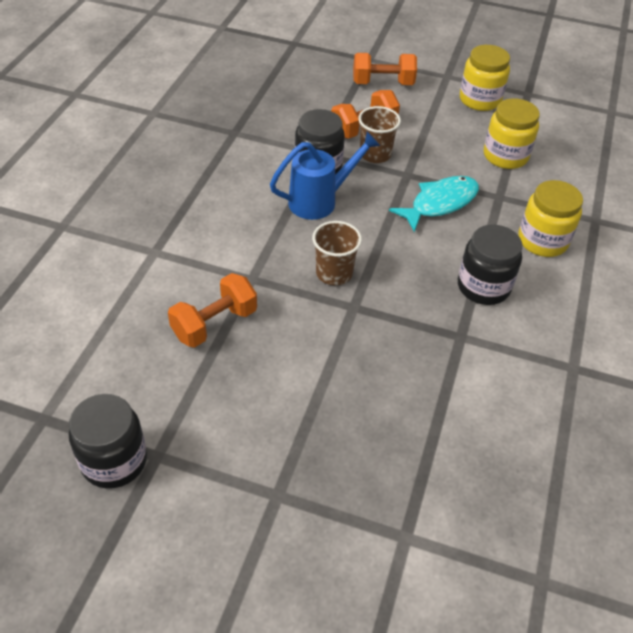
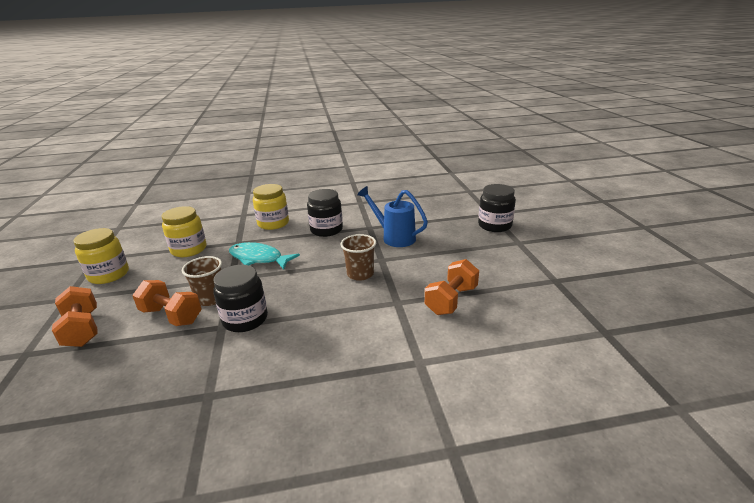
camera: 115 degrees left, 20 degrees down
black jar [69,394,147,489] -> black jar moved to [478,184,516,232]
orange dumbbell [168,273,257,348] -> orange dumbbell turned 75 degrees counterclockwise [425,259,479,315]
blue watering can [270,131,380,220] -> blue watering can moved to [357,186,428,247]

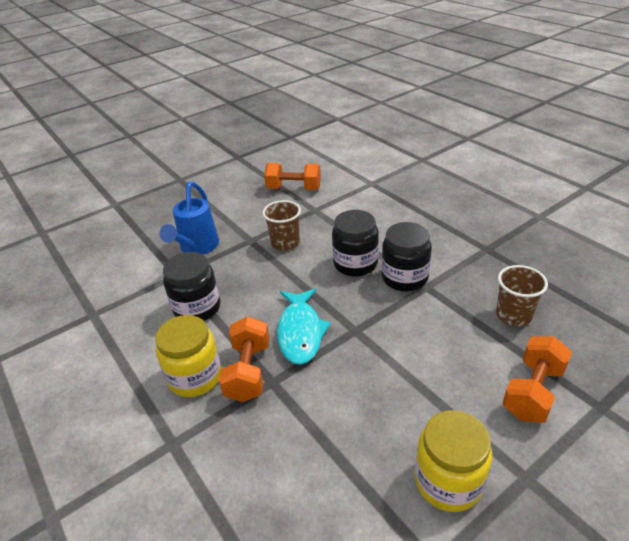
camera: 115 degrees left, 10 degrees up
orange dumbbell [132,280,202,326] -> orange dumbbell moved to [219,316,269,402]
yellow jar [162,206,206,257] -> none
brown cup [182,256,222,306] -> brown cup moved to [496,265,548,326]
black jar [478,184,516,232] -> black jar moved to [332,210,379,276]

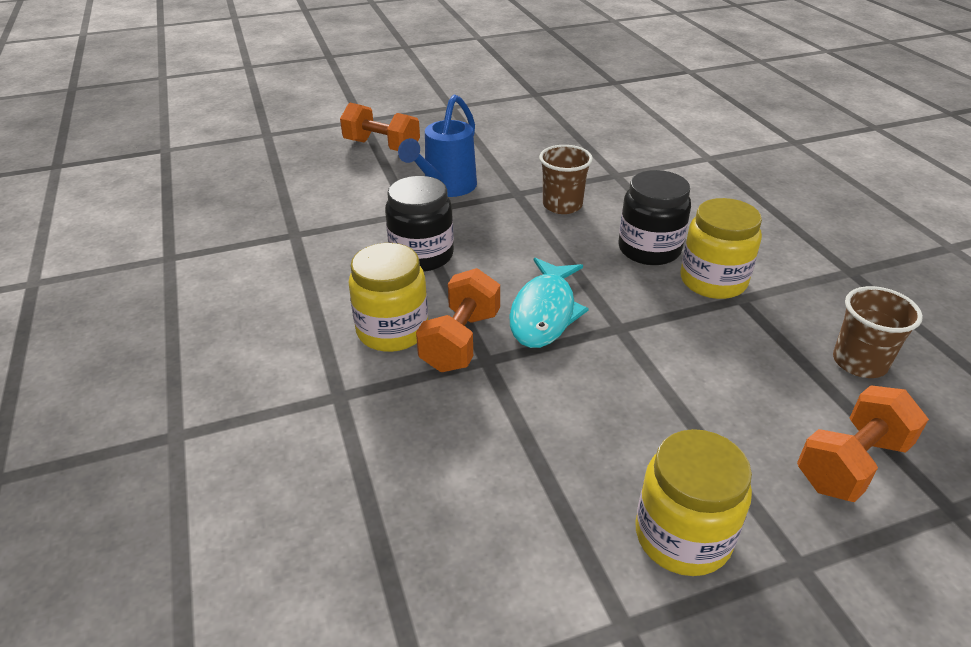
camera: 15 degrees right, 0 degrees up
orange dumbbell [264,163,321,190] -> orange dumbbell moved to [340,103,420,151]
black jar [382,222,432,292] -> yellow jar [680,198,762,299]

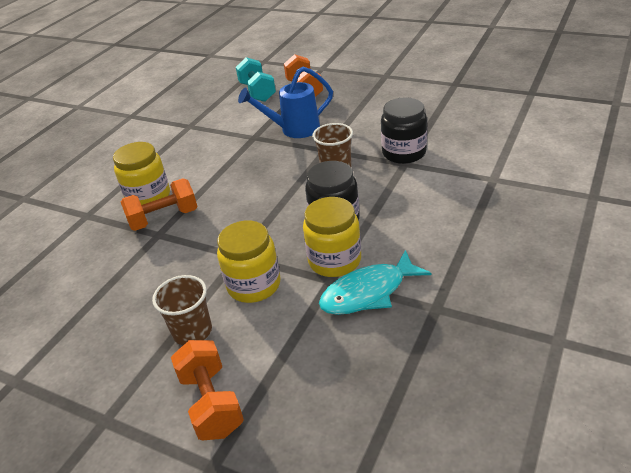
camera: 50 degrees right, 0 degrees up
black jar [385,176,454,272] -> black jar moved to [381,97,427,164]
turquoise fish [509,258,589,348] -> turquoise fish moved to [319,250,431,315]
yellow jar [636,429,752,576] -> yellow jar moved to [217,221,281,303]
orange dumbbell [797,385,929,502] -> orange dumbbell turned 60 degrees clockwise [171,340,244,440]
brown cup [833,286,923,378] -> brown cup moved to [152,275,212,345]
none -> turquoise dumbbell [236,57,276,102]

